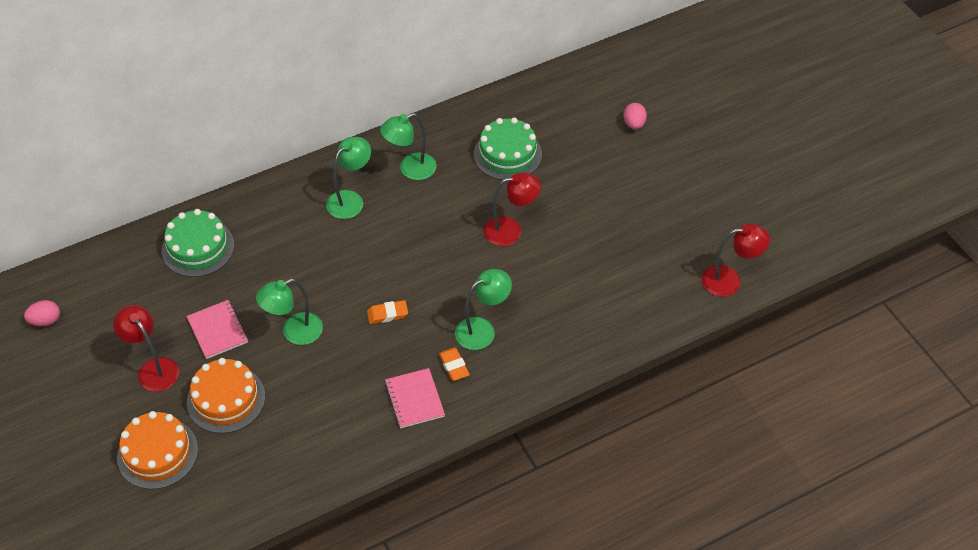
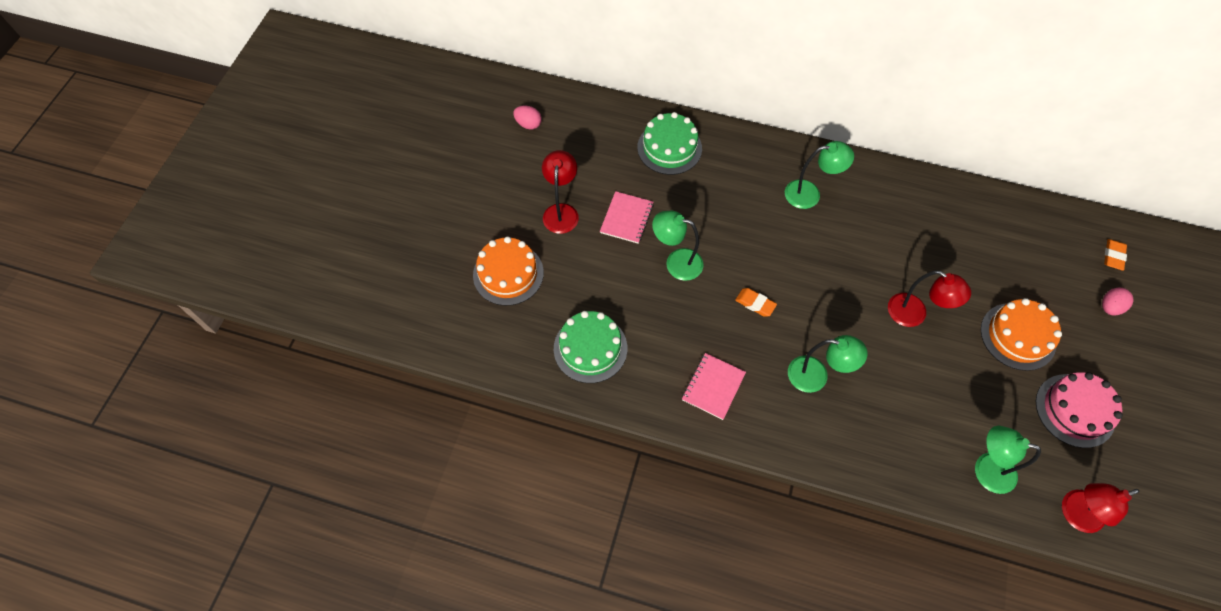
camera: 45 degrees right, 10 degrees up
orange cake [187,358,265,434] -> orange cake moved to [981,298,1062,371]
green lamp [380,113,437,180] -> green lamp moved to [975,426,1041,494]
orange eraser [439,348,470,381] -> orange eraser moved to [1104,239,1127,271]
green cake [474,118,542,180] -> green cake moved to [554,311,627,383]
red lamp [702,224,770,297] -> red lamp turned 120 degrees clockwise [1062,483,1140,533]
none -> pink cake [1036,372,1123,448]

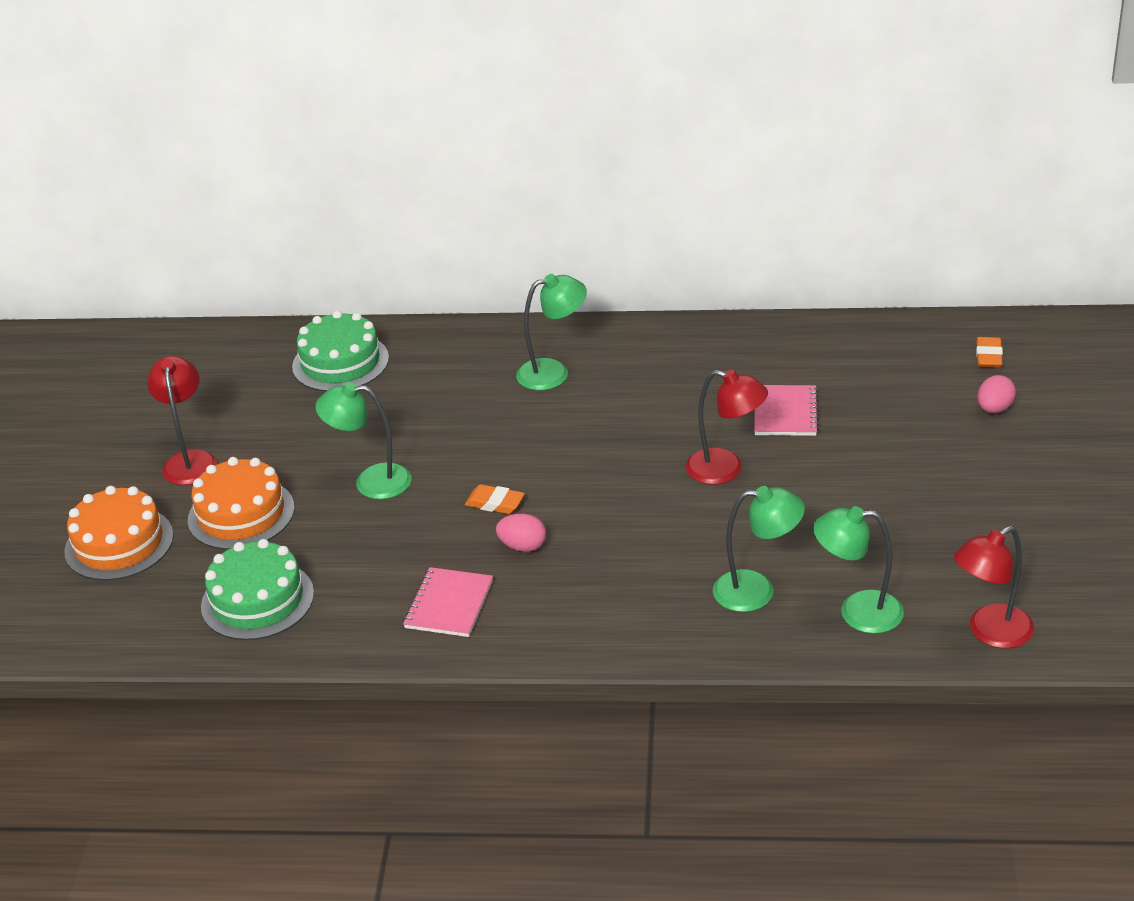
camera: 10 degrees left, 25 degrees down
pink egg [513,106,542,130] -> pink egg moved to [496,514,546,552]
pink notebook [600,191,654,244] -> pink notebook moved to [754,385,819,436]
green lamp [788,335,868,393] -> green lamp moved to [713,486,805,612]
orange cake [981,298,1062,371] -> orange cake moved to [188,457,294,550]
pink cake [1036,372,1123,448] -> none

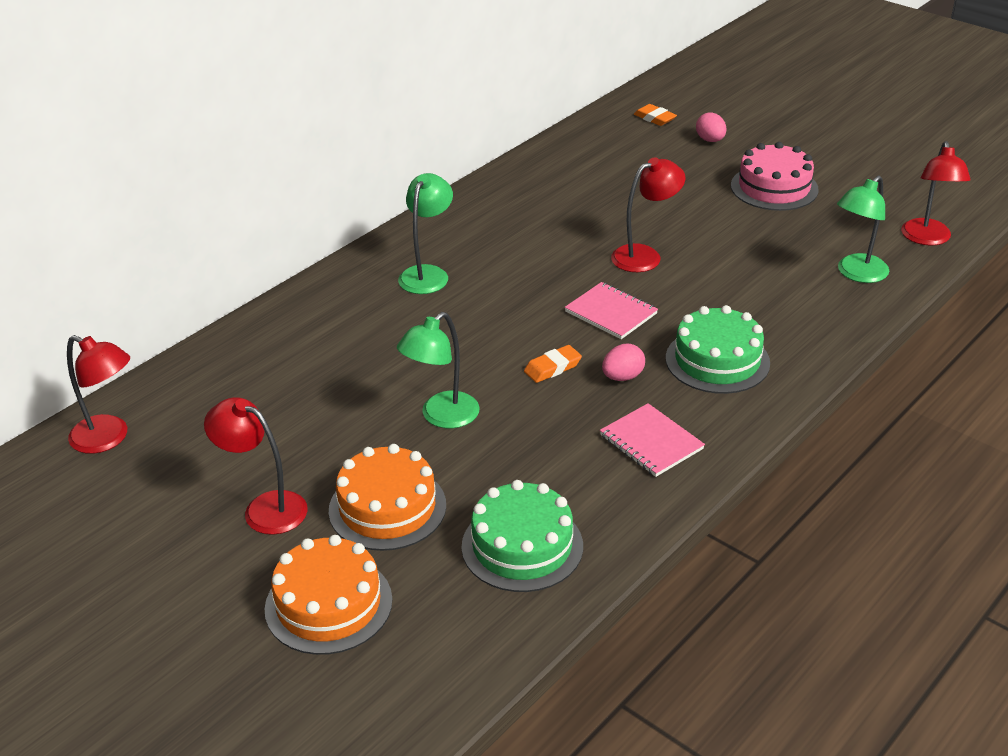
camera: 55 degrees left, 0 degrees up
green cake [292,311,389,392] -> green cake moved to [666,305,770,394]
green lamp [713,486,805,612] -> none
pink notebook [754,385,819,436] -> pink notebook moved to [565,282,658,339]
none -> red lamp [67,335,130,454]
none -> pink cake [731,142,819,211]

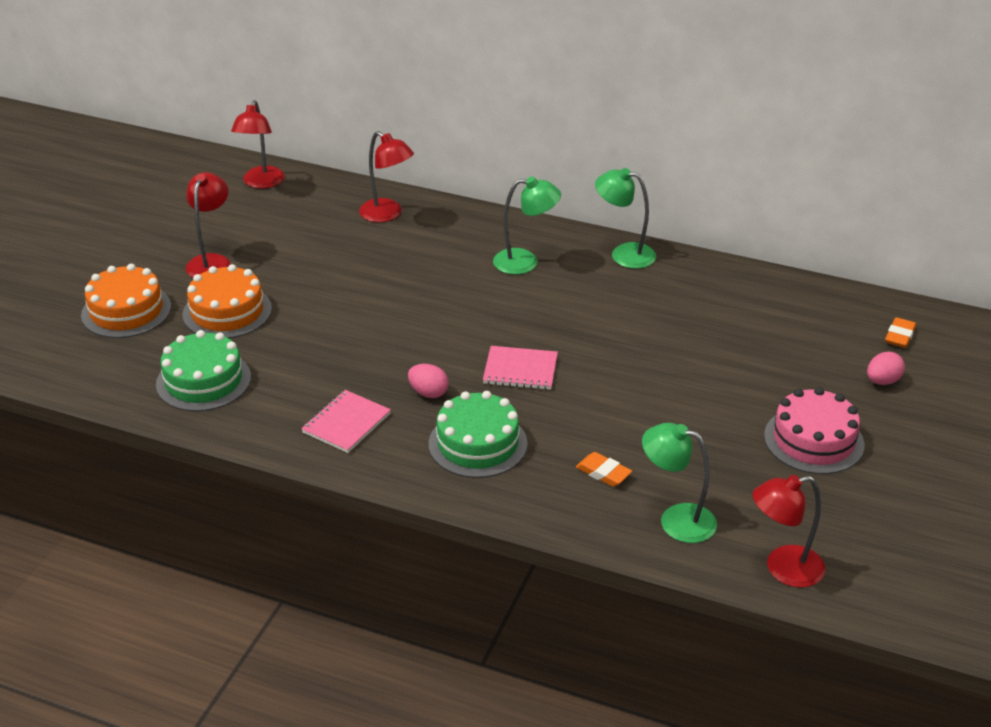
camera: 70 degrees right, 0 degrees up
green lamp [397,312,480,428] -> green lamp moved to [595,168,656,269]
orange eraser [524,345,582,383] -> orange eraser moved to [576,452,632,487]
pink notebook [565,282,658,339] -> pink notebook turned 75 degrees clockwise [483,346,558,390]
red lamp [611,157,686,272] -> red lamp moved to [359,131,414,222]

